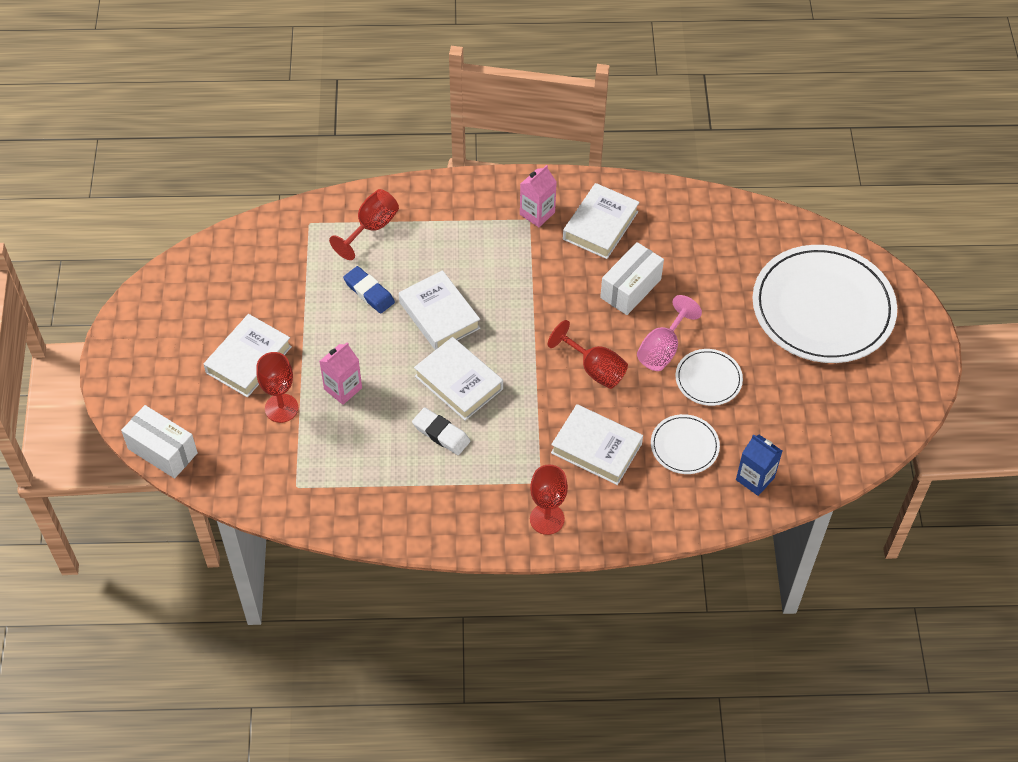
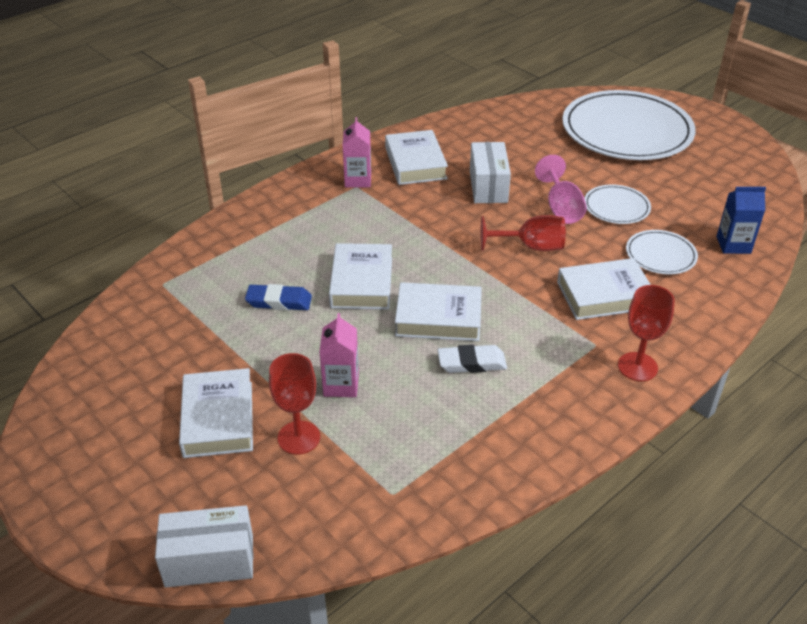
camera: 40 degrees left, 15 degrees down
red goblet [329,189,399,260] -> none
white book [399,270,480,350] -> white book turned 75 degrees clockwise [329,243,392,310]

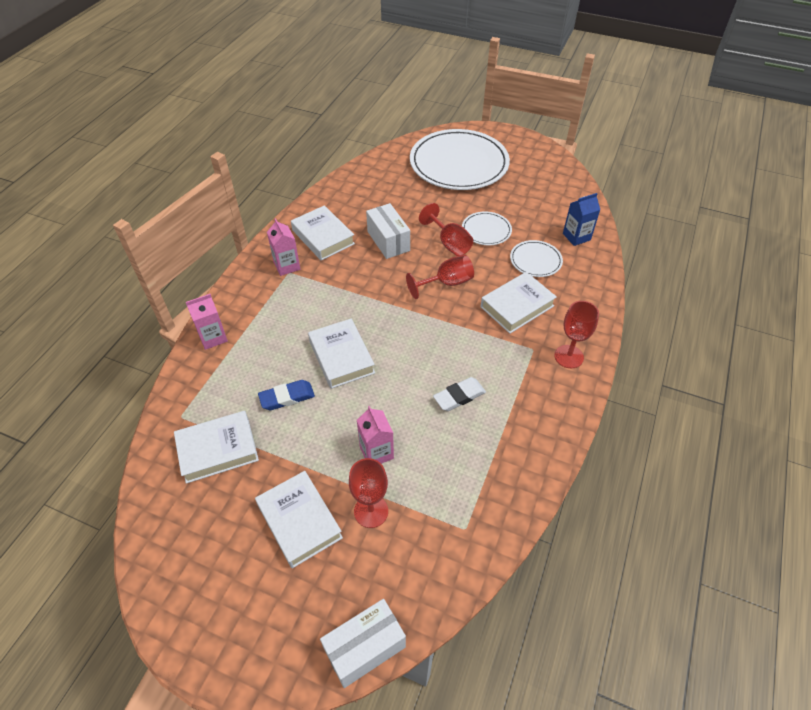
camera: 25 degrees left, 10 degrees up
white book [395,282,482,341] -> white book moved to [174,411,259,484]
pink goblet [535,155,587,224] -> red goblet [419,203,473,256]
none -> pink carton [186,294,228,350]

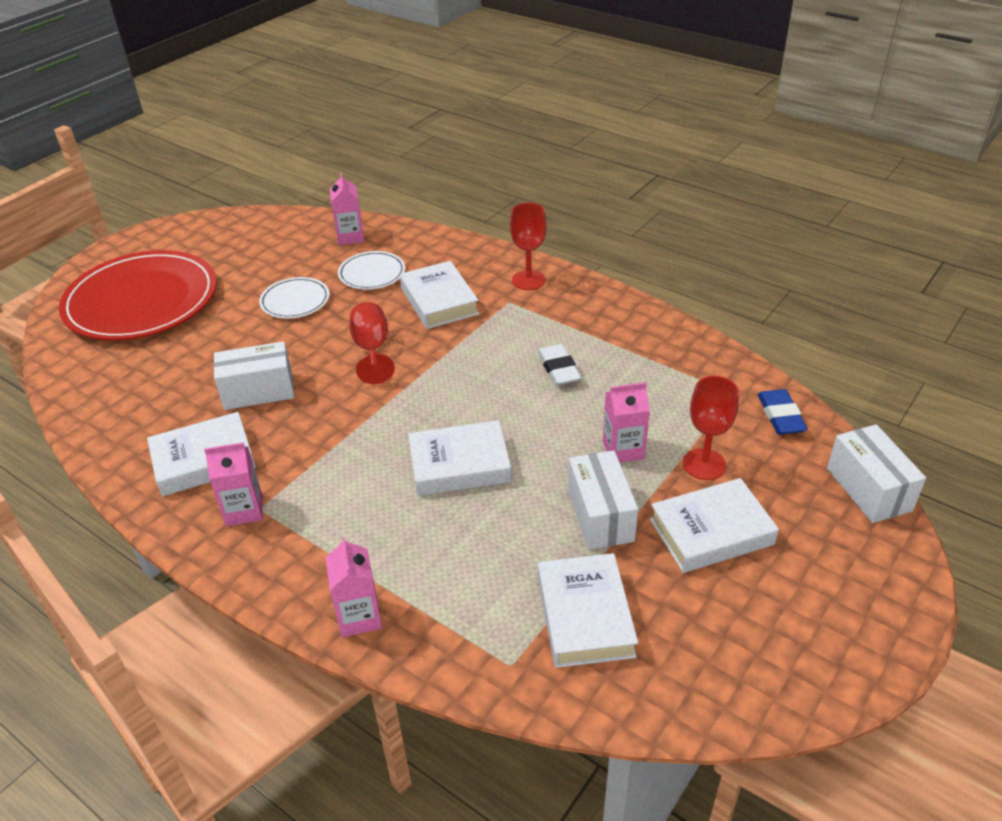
camera: 75 degrees left, 10 degrees down
blue eraser [258,380,315,410] -> blue eraser moved to [758,389,808,435]
white plate [410,129,510,190] -> red plate [59,250,217,340]
red goblet [419,203,473,256] -> none
blue carton [563,193,600,246] -> pink carton [330,173,365,245]
none -> white box [568,450,638,550]

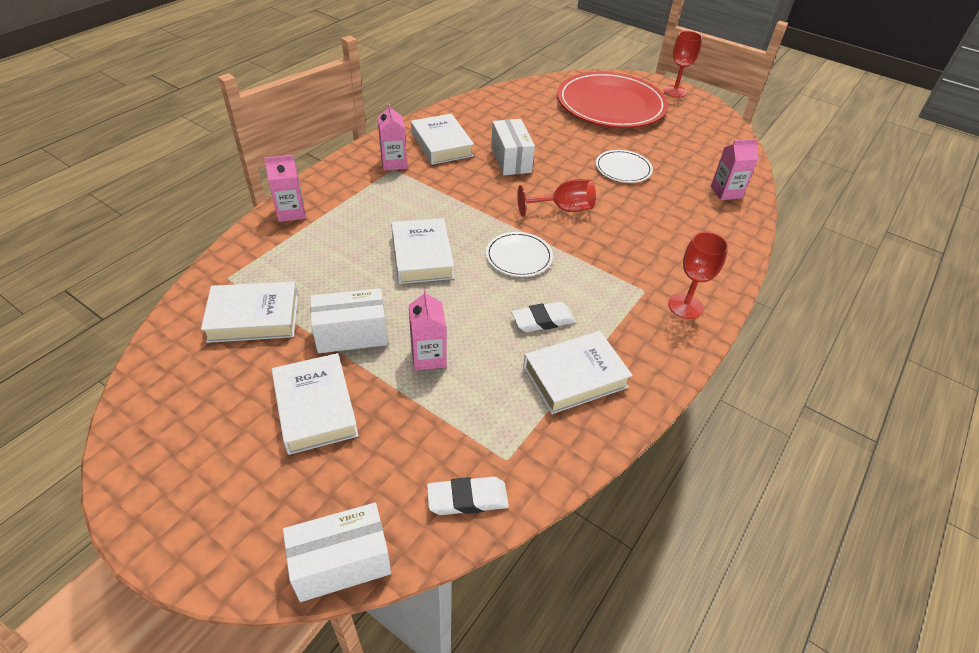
camera: 85 degrees right, 5 degrees up
white plate [338,251,405,290] -> white plate moved to [486,232,553,277]
white book [400,261,479,329] -> white book moved to [523,331,633,414]
red goblet [683,376,739,480] -> red goblet moved to [663,31,702,98]
blue eraser [758,389,808,435] -> white eraser [427,477,509,515]

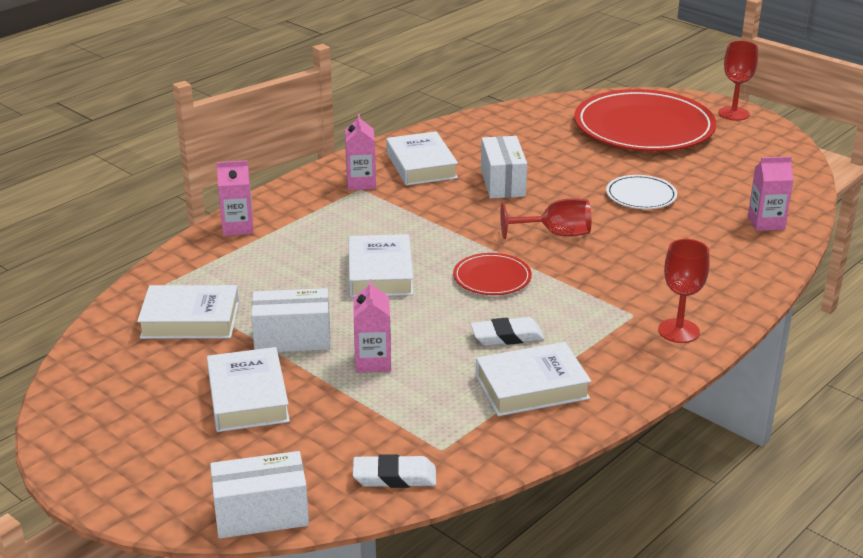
camera: 10 degrees right, 15 degrees down
white plate [486,232,553,277] -> red plate [453,253,532,295]

